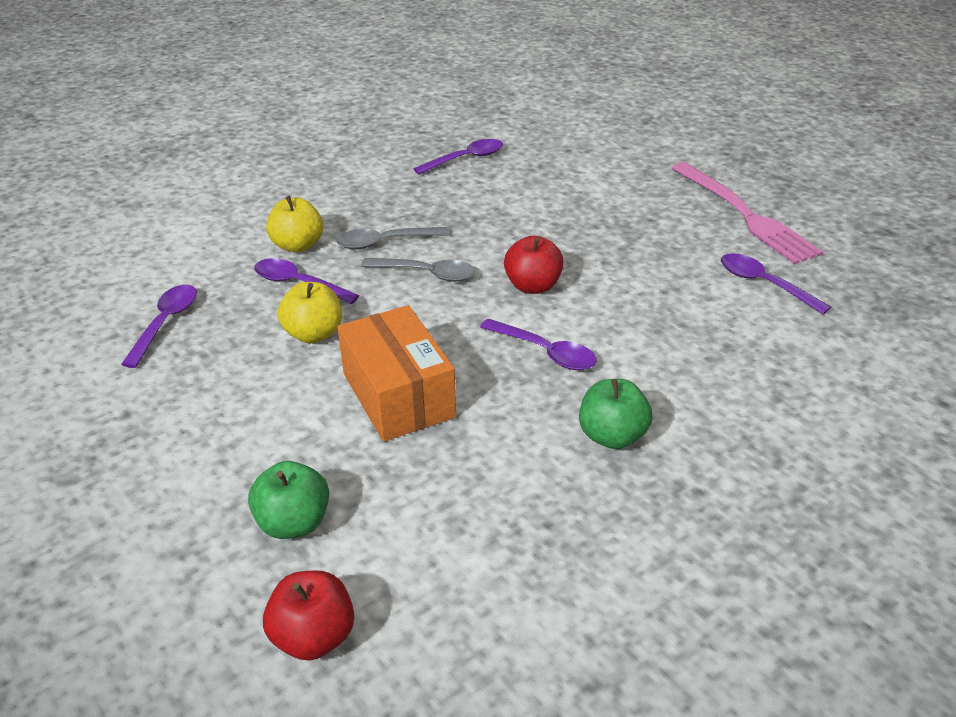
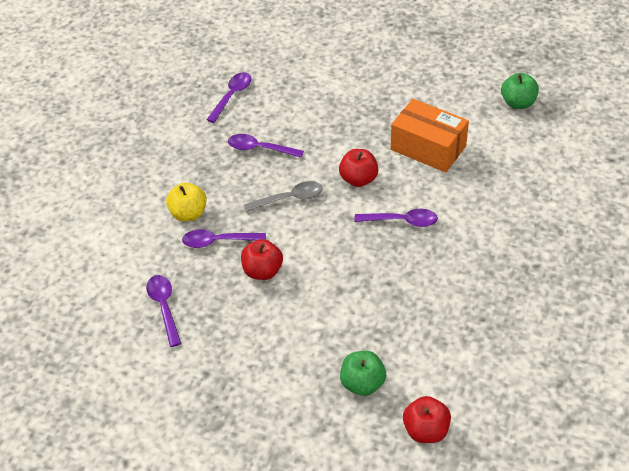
camera: 30 degrees left, 10 degrees up
yellow apple [278,282,342,344] -> red apple [241,239,283,280]
grey spoon [336,227,449,250] -> none
orange box [337,305,456,442] -> orange box moved to [391,99,469,173]
green apple [579,379,653,449] -> green apple moved to [501,73,539,109]
pink fork [671,162,823,264] -> none
purple spoon [721,253,831,314] -> purple spoon moved to [228,134,304,158]

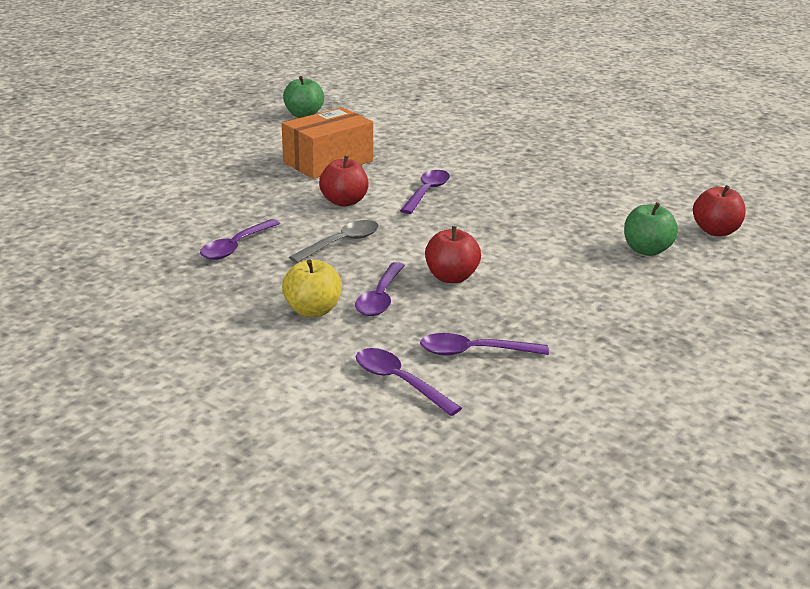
camera: 75 degrees left, 20 degrees down
purple spoon [206,72,251,123] -> purple spoon moved to [356,348,462,416]
grey spoon [244,181,323,212] -> grey spoon turned 45 degrees clockwise [289,220,379,263]

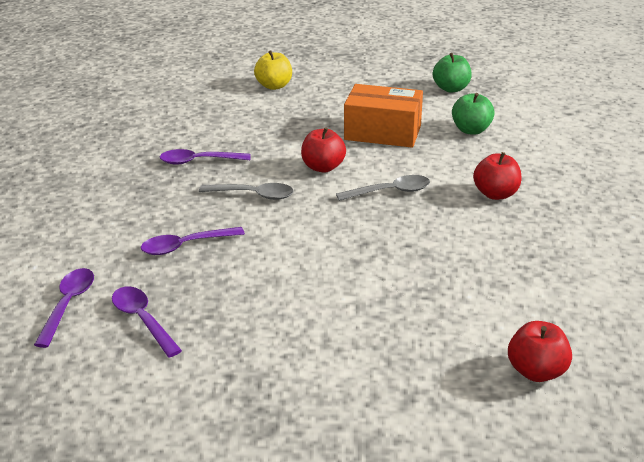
camera: 55 degrees right, 5 degrees up
yellow apple [282,259,342,317] -> yellow apple moved to [254,50,292,90]
purple spoon [400,170,450,214] -> grey spoon [336,175,430,201]
red apple [425,226,481,283] -> red apple moved to [473,152,522,200]
green apple [624,202,678,256] -> green apple moved to [452,93,495,135]

